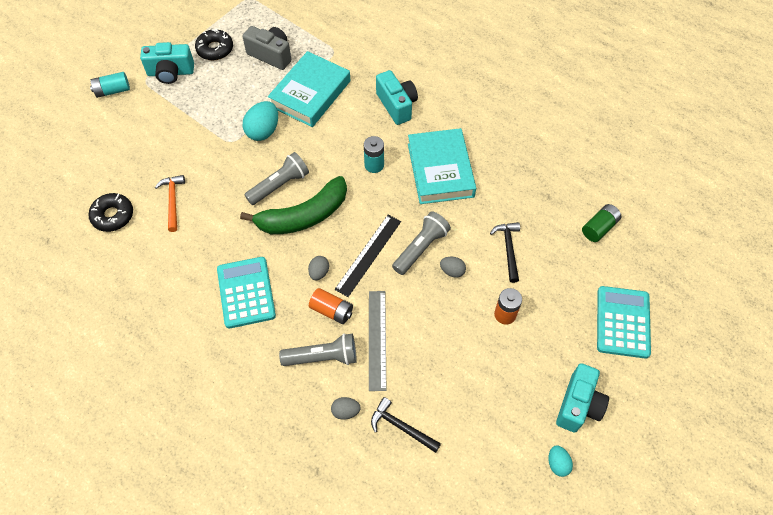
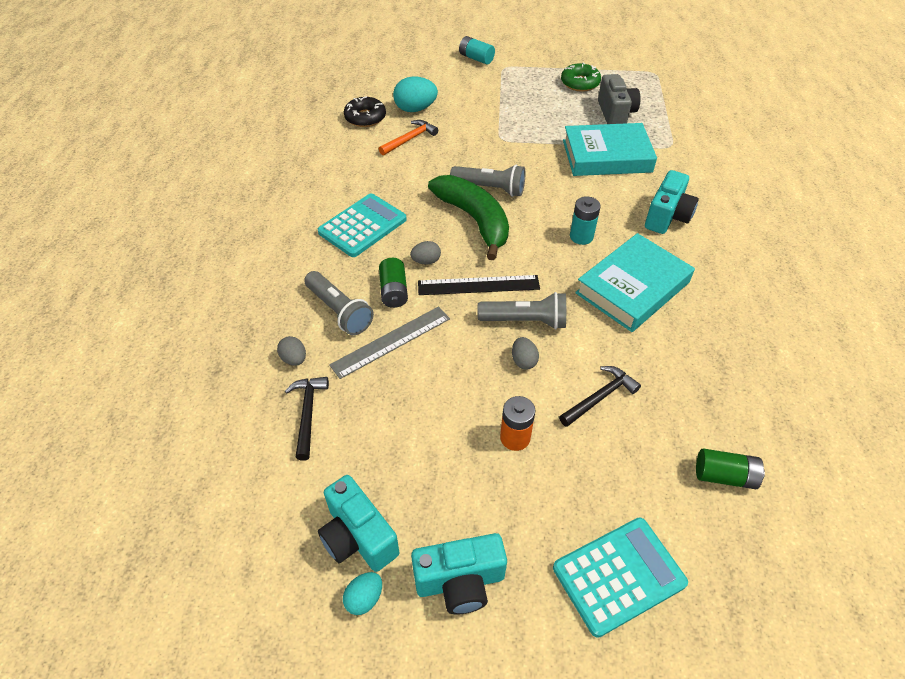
camera: 55 degrees right, 10 degrees down
turquoise camera [140,42,194,84] -> turquoise camera moved to [318,475,399,572]
black donut [195,28,233,60] -> green donut [561,62,601,92]
green banana [240,176,347,234] -> green banana turned 150 degrees counterclockwise [428,175,509,260]
turquoise egg [242,101,278,141] -> turquoise egg moved to [393,76,438,112]
orange battery [309,288,353,324] -> green battery [379,258,408,308]

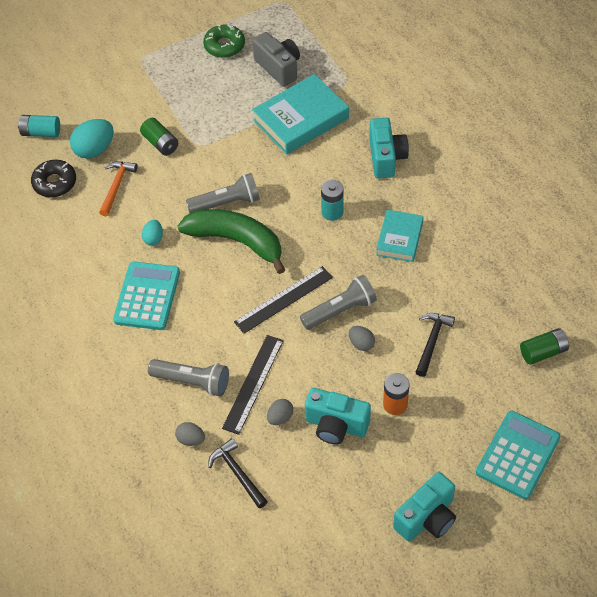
camera: 30 degrees left, 5 degrees up
turquoise camera [318,475,399,572] -> turquoise camera moved to [305,388,371,445]
grey ruler [329,306,450,379] -> black ruler [222,335,283,435]
turquoise egg [343,572,382,615] -> turquoise egg moved to [142,220,163,246]
green battery [379,258,408,308] -> green battery moved to [140,118,178,156]
grey egg [410,241,441,265] -> grey egg moved to [267,399,293,425]
turquoise battery [459,36,495,65] -> turquoise battery moved to [18,115,60,137]
turquoise book [575,233,695,332] -> turquoise book [376,210,423,262], size x0.61

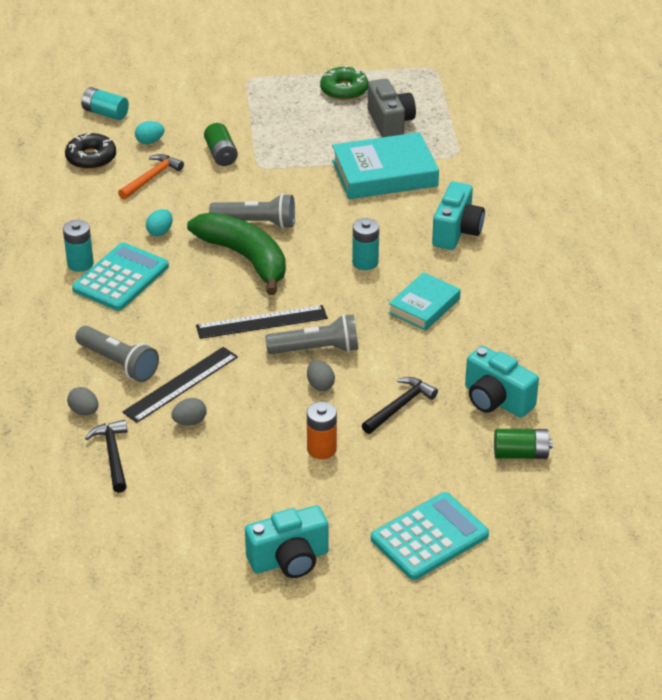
camera: 20 degrees right, 15 degrees down
turquoise egg [70,119,114,159] -> turquoise egg [135,121,164,144], size x0.56
turquoise camera [305,388,371,445] -> turquoise camera moved to [465,346,539,418]
none -> turquoise battery [63,220,94,272]

